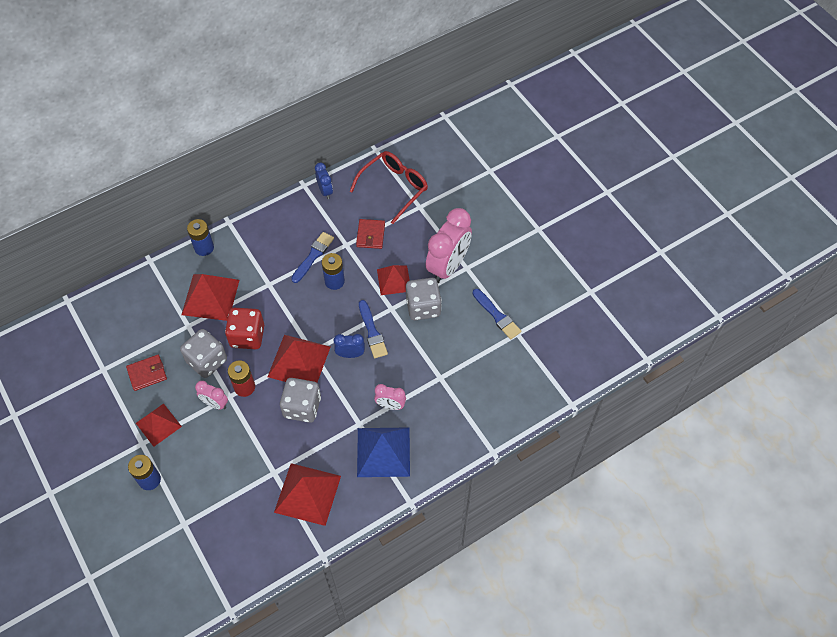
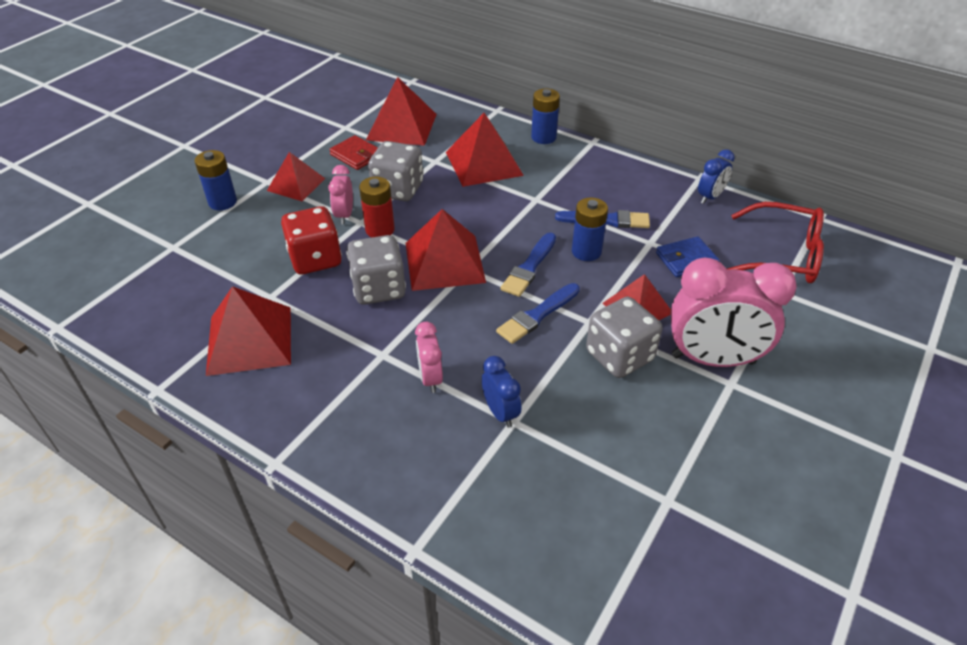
camera: 65 degrees right, 15 degrees down
red dice [225,308,264,349] -> red dice moved to [281,206,342,275]
blue clock [334,334,365,358] -> blue clock moved to [482,356,521,428]
red wallet [356,219,385,249] -> blue wallet [656,236,720,277]
blue pyramid [357,427,410,477] -> none
blue brush [472,289,521,339] -> blue brush moved to [501,233,556,297]
none -> red pyramid [366,77,437,146]

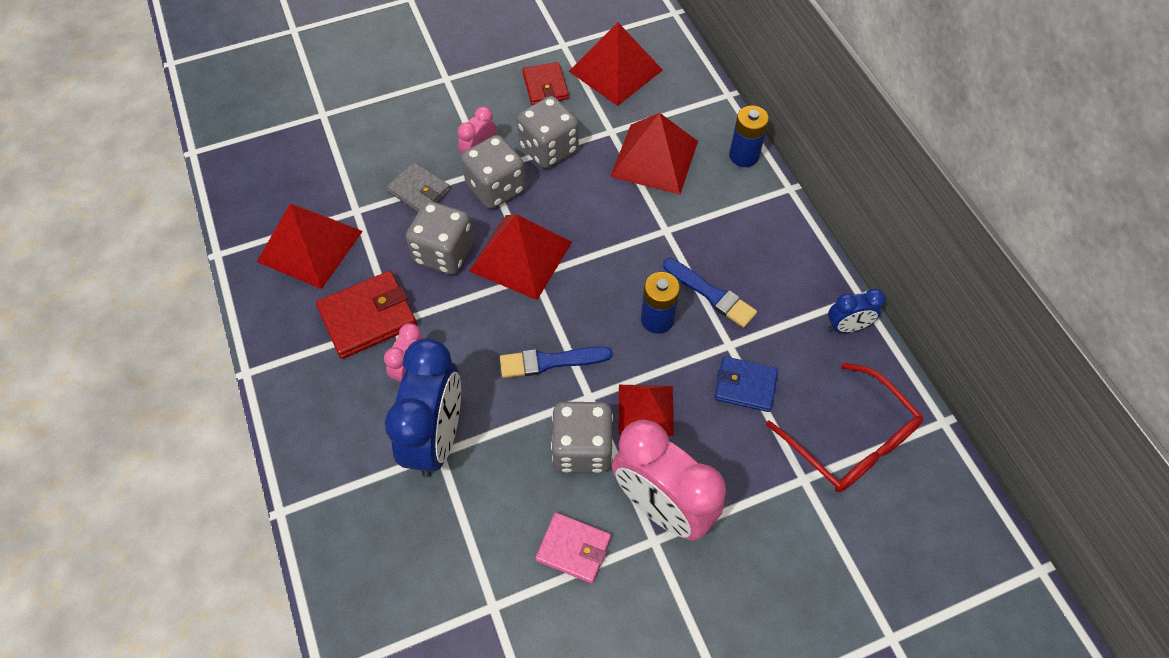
camera: 35 degrees right, 15 degrees up
blue battery [194,150,237,211] -> none
red pyramid [267,152,325,201] -> none
red dice [281,206,342,275] -> grey wallet [386,162,450,212]
red battery [359,177,395,238] -> grey dice [461,135,526,209]
blue clock [482,356,521,428] -> blue clock [385,338,461,477], size x2.04
blue brush [501,233,556,297] -> none
none -> red wallet [316,271,417,359]
none -> pink wallet [536,513,611,584]

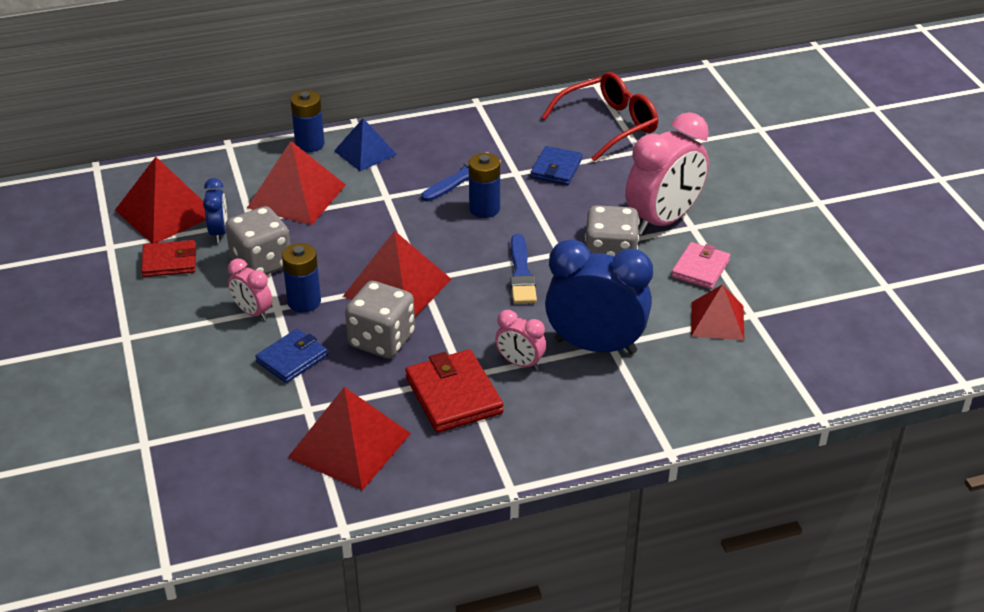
camera: 85 degrees left, 20 degrees down
grey wallet [386,162,450,212] -> blue wallet [255,329,328,383]
grey dice [461,135,526,209] -> blue battery [282,243,321,312]
red pyramid [619,385,674,436] -> red pyramid moved to [691,284,744,340]
blue clock [828,289,886,333] -> blue clock moved to [203,178,227,243]
none -> blue pyramid [334,118,397,171]

